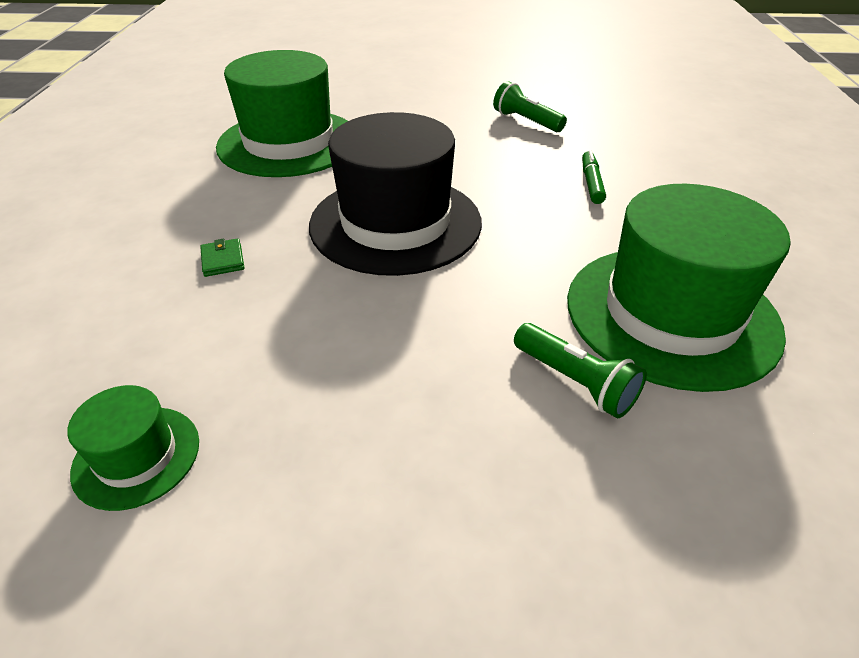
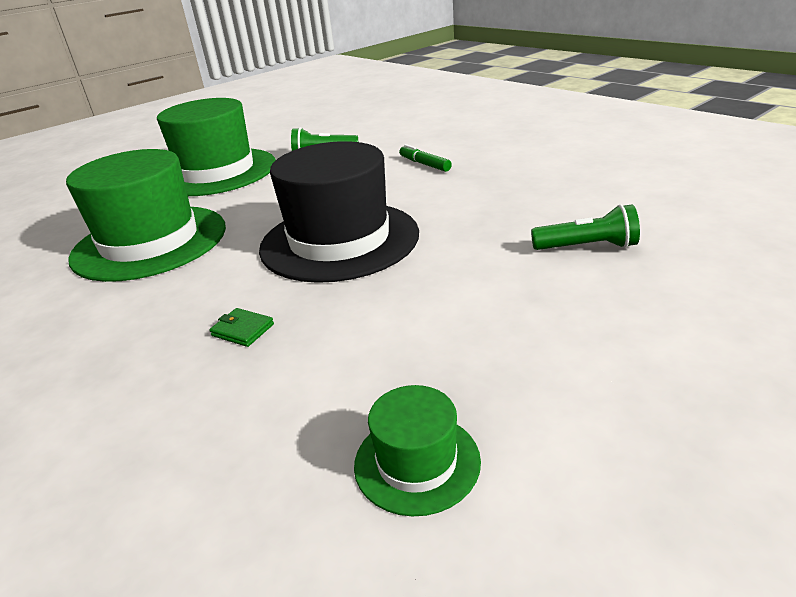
camera: 40 degrees left, 10 degrees down
green hat [567,184,791,392] -> green hat moved to [157,98,276,196]

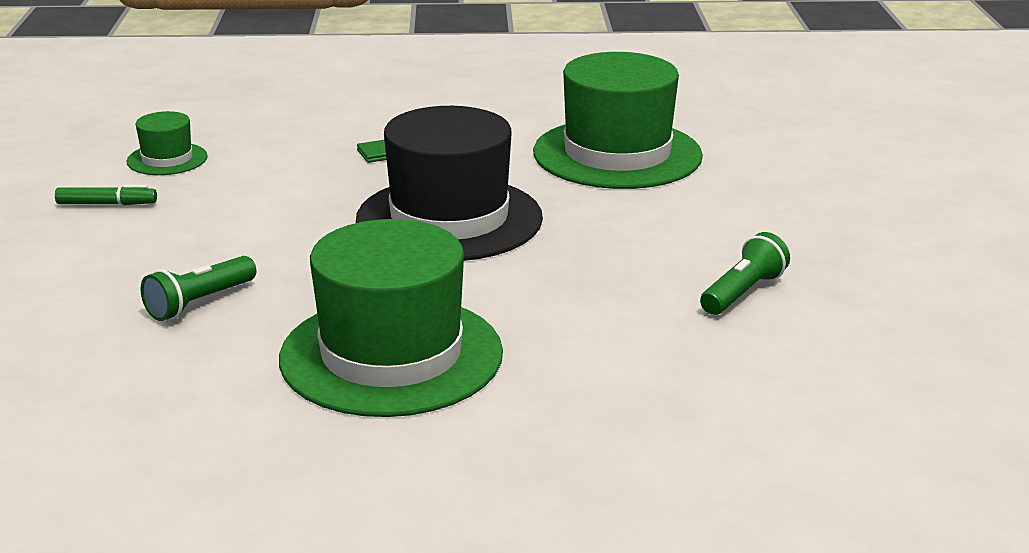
camera: 125 degrees right, 5 degrees down
green hat [157,98,276,196] -> green hat moved to [279,219,503,417]
green marker [399,144,452,172] -> green marker moved to [55,185,157,205]

